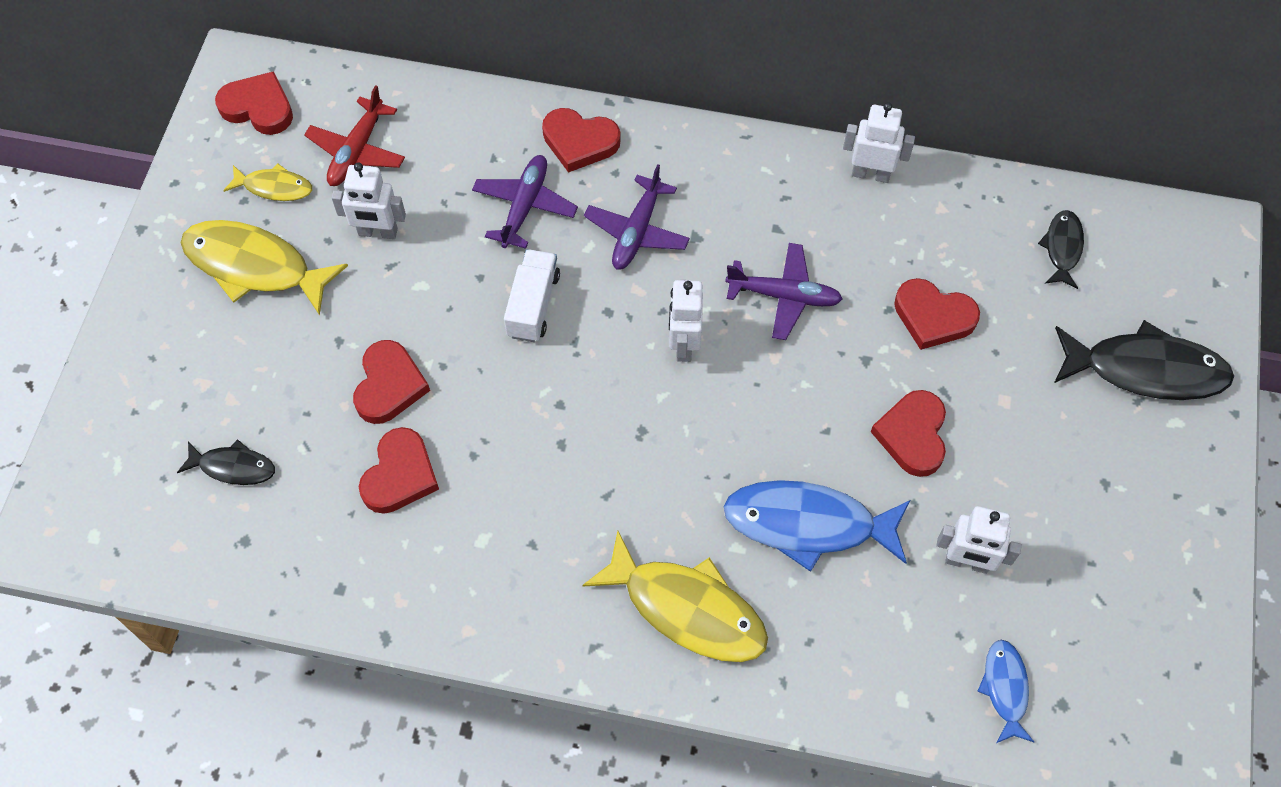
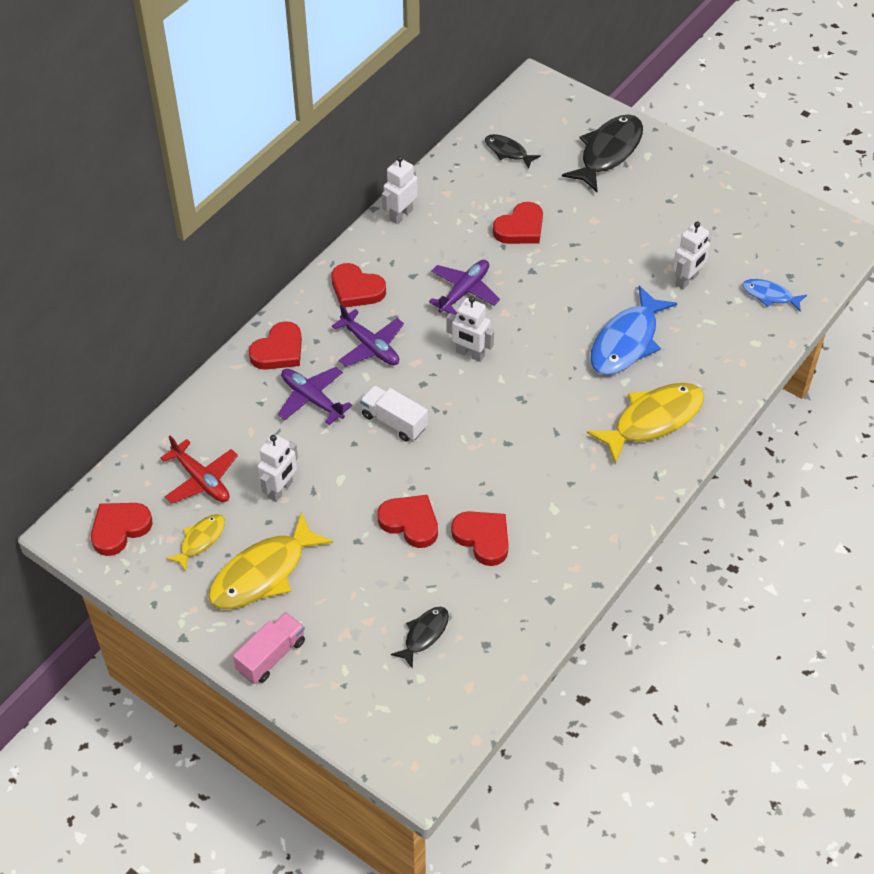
camera: 65 degrees left, 10 degrees down
red heart [871,390,946,477] -> red heart moved to [331,263,386,308]
none -> pink truck [233,612,305,684]

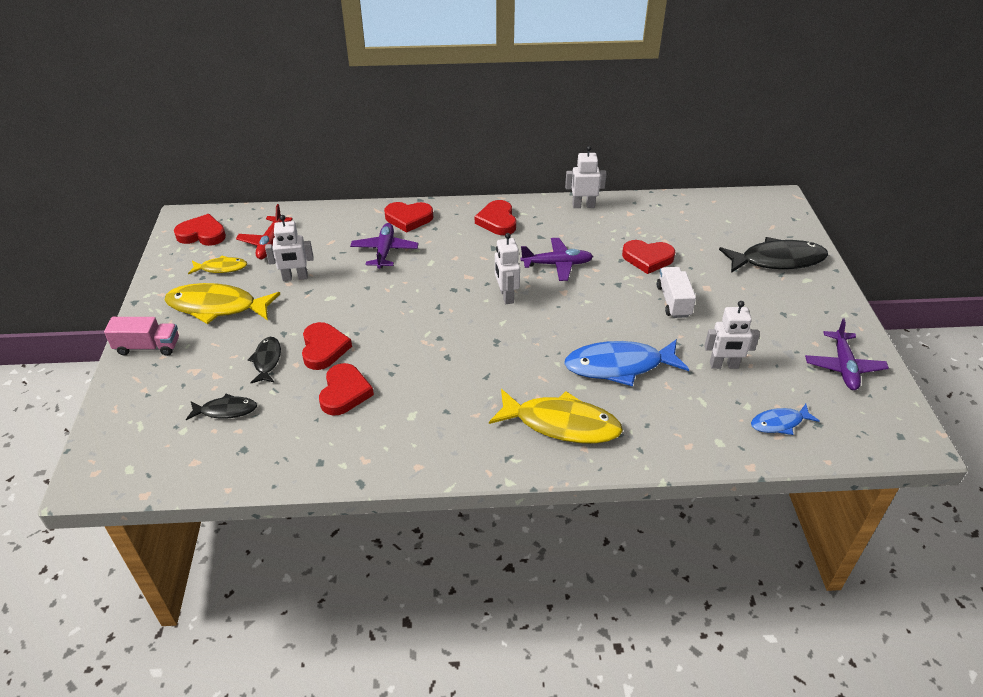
camera: 50 degrees right, 10 degrees down
purple plane [332,304,404,367] -> purple plane moved to [805,318,889,390]
white truck [360,385,428,442] -> white truck moved to [657,267,696,318]
black fish [485,134,541,169] -> black fish moved to [248,337,281,384]
blue fish [742,279,807,312] -> blue fish turned 90 degrees counterclockwise [751,404,819,435]

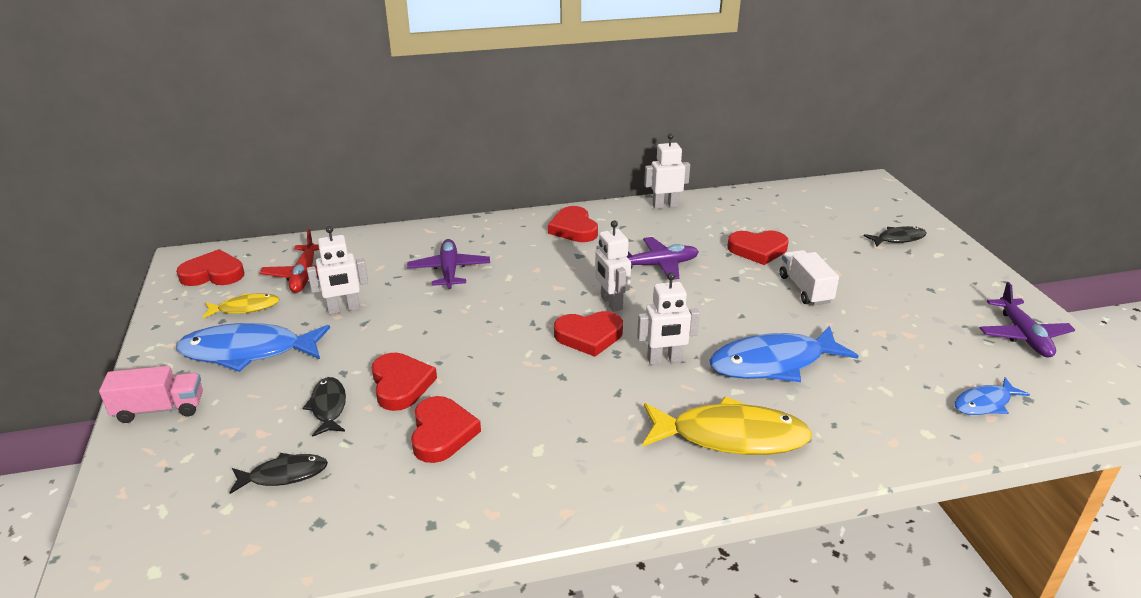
camera: 10 degrees left, 10 degrees down
yellow fish [164,283,280,324] -> blue fish [176,323,330,372]
red heart [384,202,433,233] -> red heart moved to [554,311,623,357]
white robot [704,301,760,369] -> white robot moved to [637,272,700,365]
black fish [719,237,828,273] -> black fish [864,226,927,247], size x0.53

